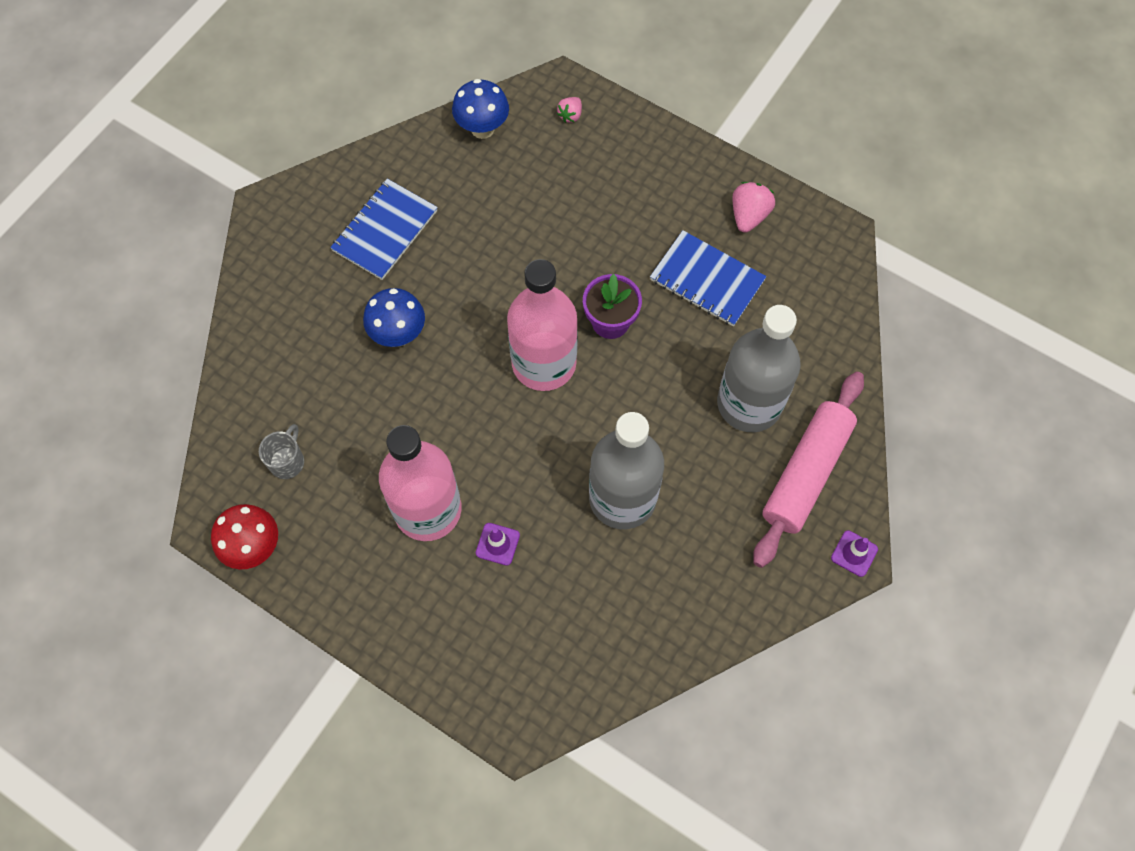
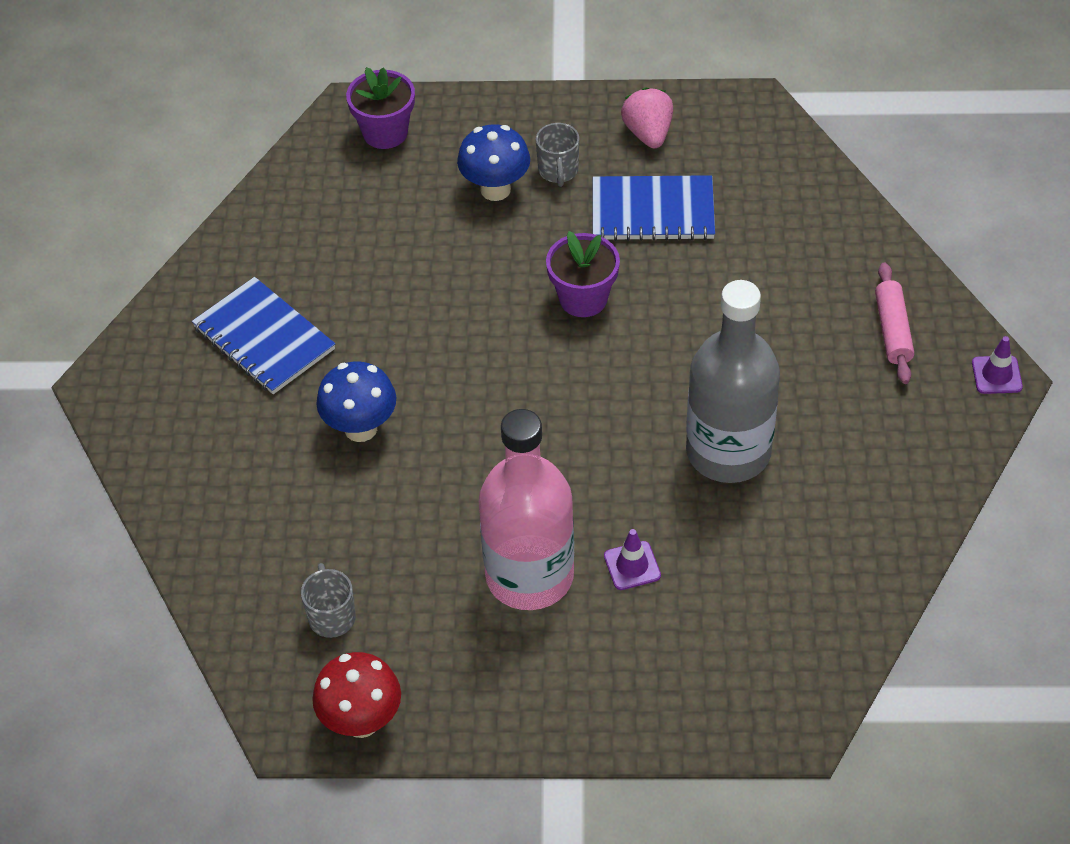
camera: 30 degrees left, 15 degrees down
blue notebook [330,179,438,280] -> blue notebook turned 45 degrees counterclockwise [192,277,335,394]
blue mushroom [452,79,509,139] -> blue mushroom moved to [457,124,530,201]
pink bottle [507,259,578,391] -> none
pink strawberry [557,97,582,123] -> purple flower pot [346,67,415,149]
grey bottle [717,305,801,432] -> none
pink rolling pin [753,372,864,568] -> pink rolling pin [875,263,914,384], size x0.54
none -> grey mug [536,123,579,187]

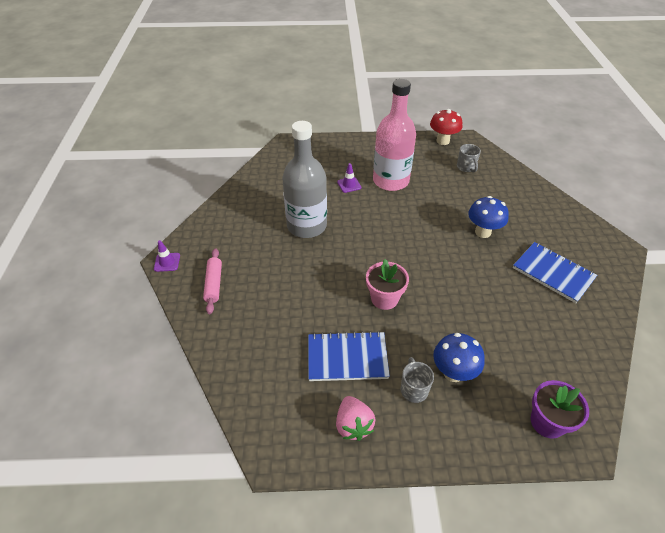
camera: 175 degrees right, 5 degrees down
purple flower pot [546,231,620,317] -> pink flower pot [366,259,409,310]

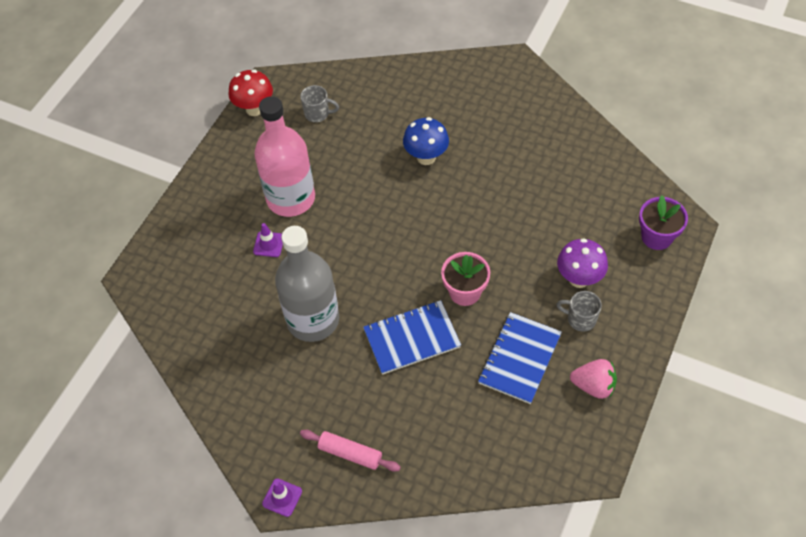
camera: 60 degrees left, 10 degrees up
blue mushroom [433,333,485,382] -> purple mushroom [557,238,608,288]
blue notebook [513,242,597,303] -> blue notebook moved to [363,300,461,375]

